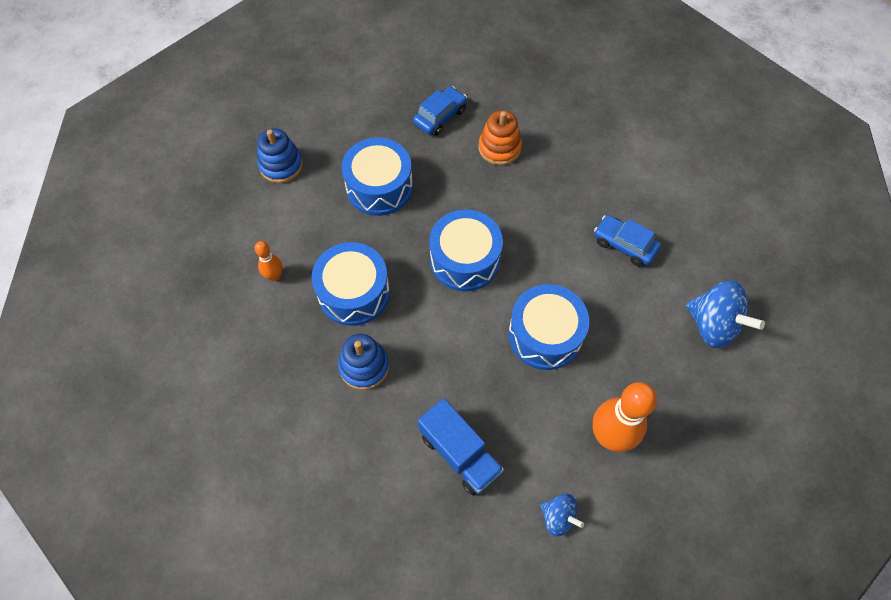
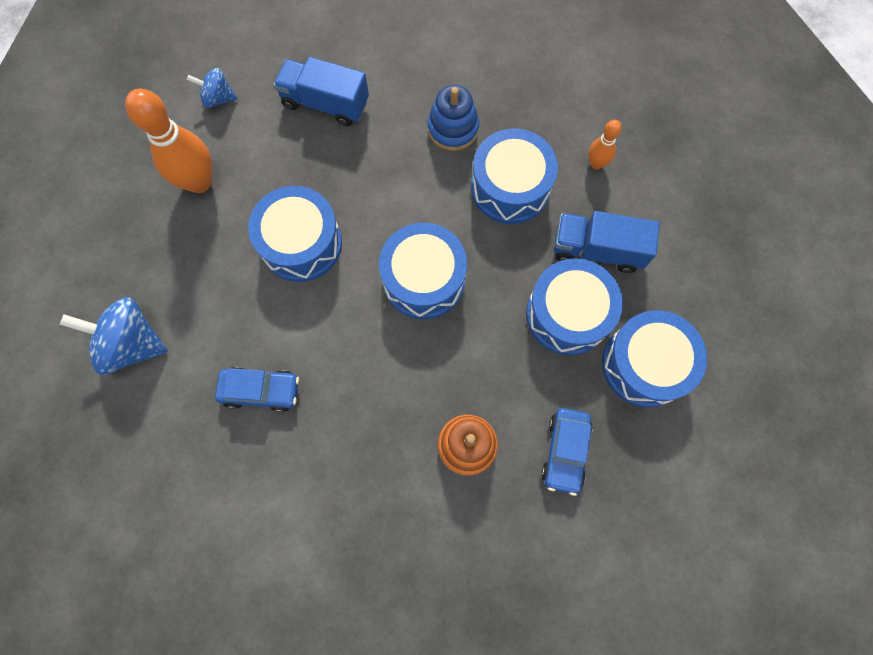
camera: 150 degrees right, 10 degrees up
blue stacking toy [257,128,303,183] -> none
none -> blue truck [554,211,660,273]
none -> blue drum [602,310,707,408]

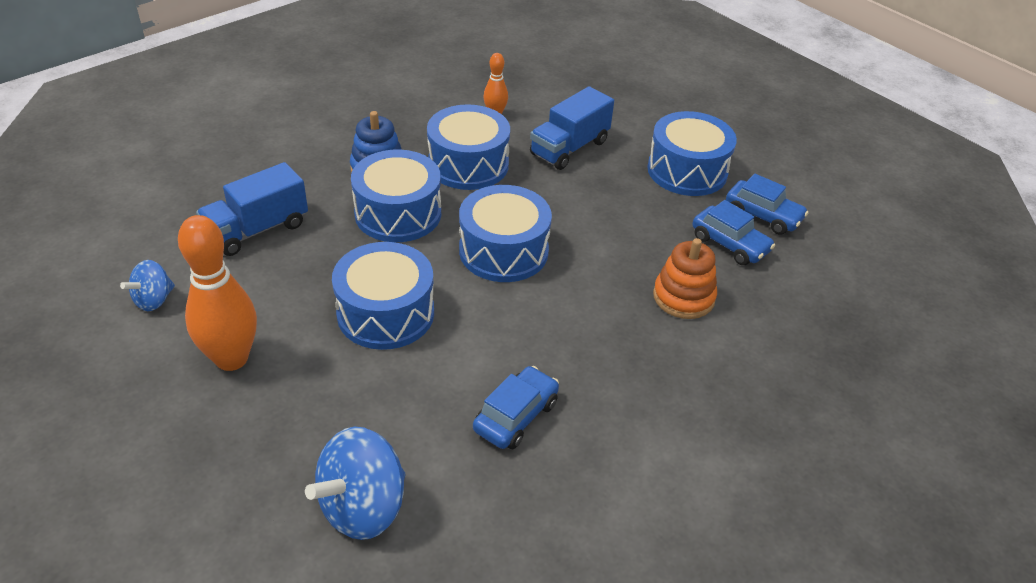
camera: 60 degrees left, 30 degrees down
blue drum [526,258,623,355] -> blue drum moved to [351,150,441,242]
none -> blue car [726,173,809,235]

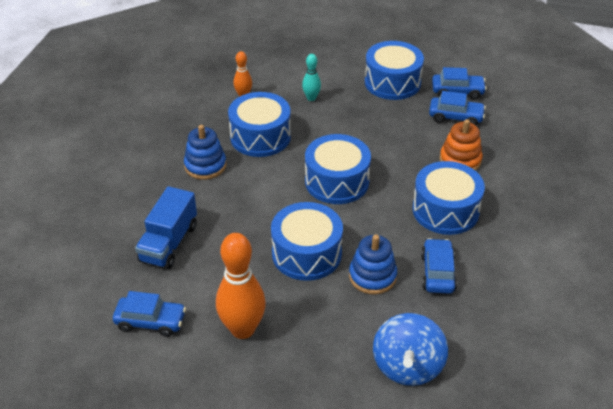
camera: 30 degrees left, 0 degrees up
blue spinning top [120,260,175,311] -> blue car [113,291,186,337]
blue drum [351,150,441,242] -> blue drum moved to [412,161,485,235]
blue truck [530,86,614,170] -> turquoise bowling pin [302,54,321,101]
none -> blue stacking toy [349,234,397,294]

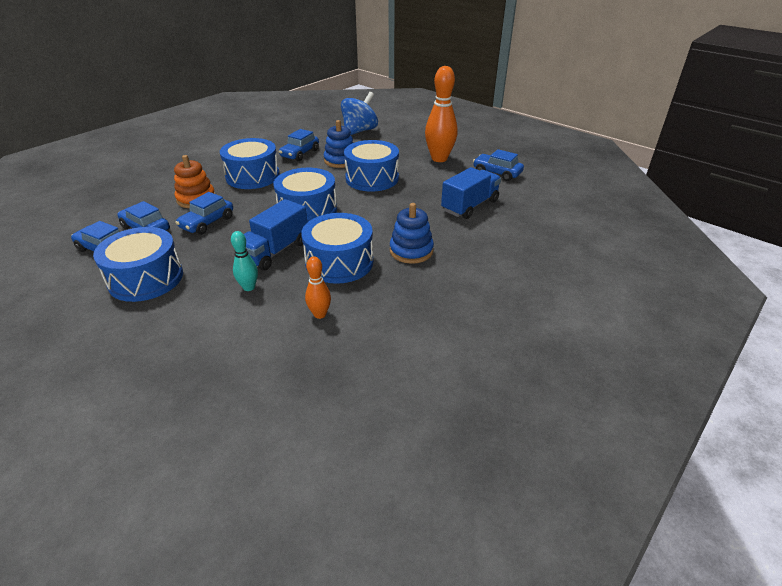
camera: 155 degrees left, 5 degrees down
none -> blue car [176,192,233,235]
none -> blue truck [244,199,308,271]

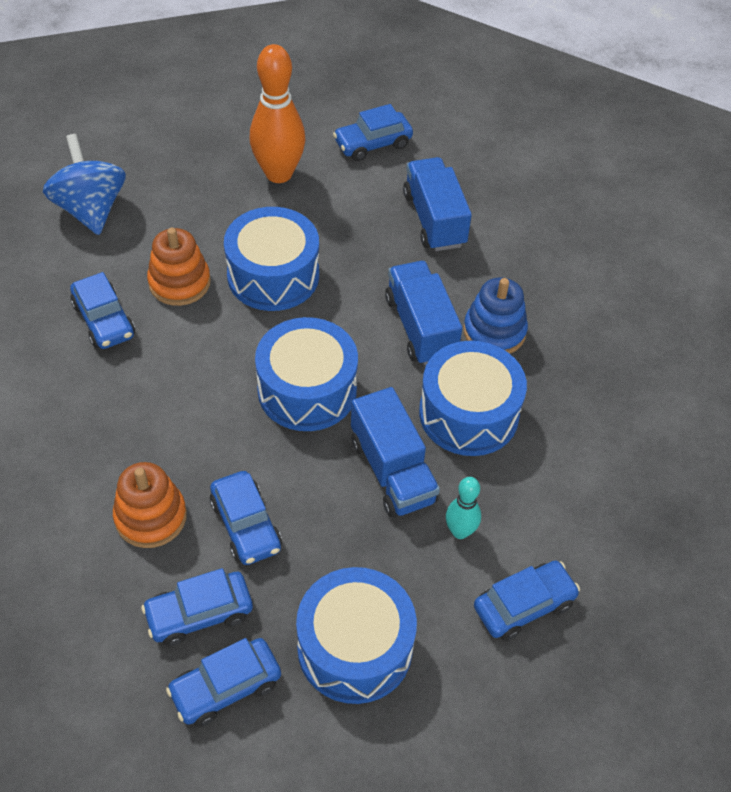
camera: 60 degrees left, 15 degrees up
blue drum [220,138,280,189] -> none
orange bowling pin [305,256,331,319] -> none
blue stacking toy [324,120,353,168] -> orange stacking toy [147,228,211,306]
none -> blue truck [385,261,462,365]
none -> blue car [474,561,580,641]

